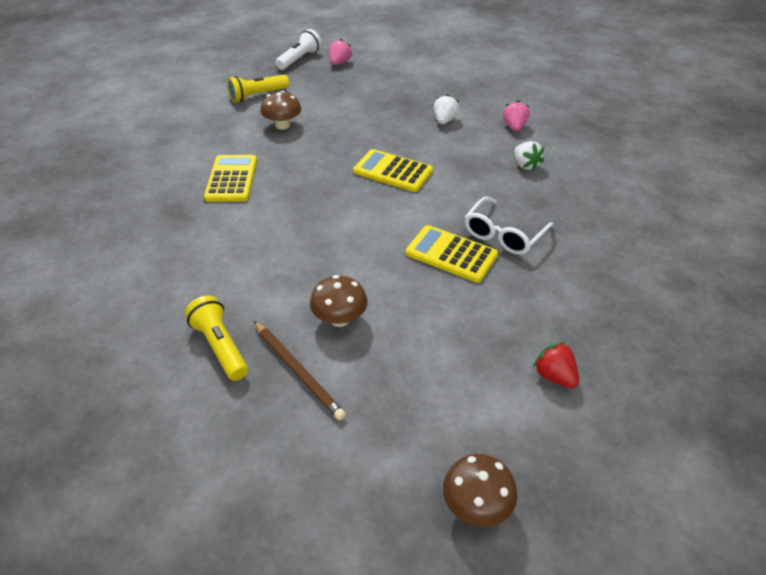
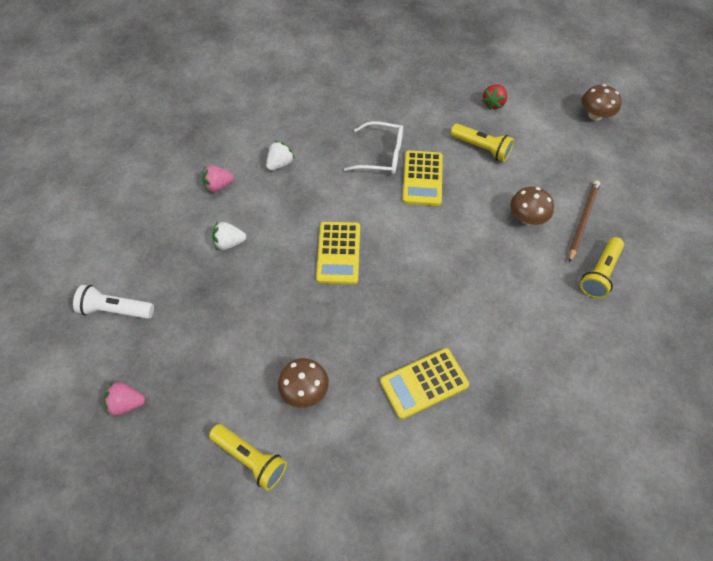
camera: 115 degrees left, 15 degrees up
white flashlight [275,29,322,70] -> white flashlight moved to [73,285,154,319]
none -> yellow flashlight [450,124,514,162]

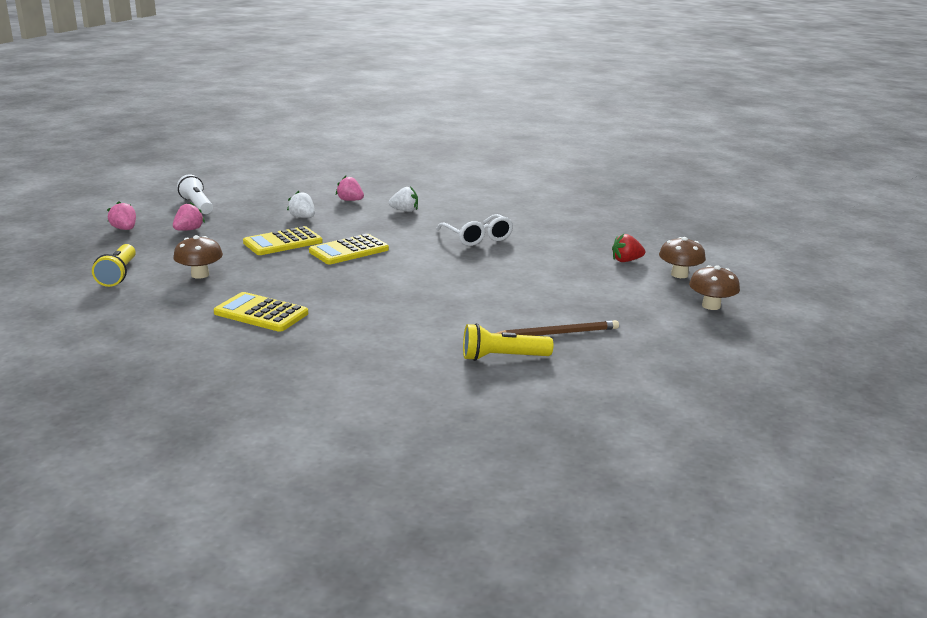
camera: 50 degrees right, 35 degrees down
yellow calculator [403,150,443,206] -> yellow calculator moved to [243,226,323,255]
yellow flashlight [450,124,514,162] -> none
brown mushroom [510,187,554,225] -> brown mushroom moved to [659,237,706,278]
none -> pink strawberry [173,202,205,231]

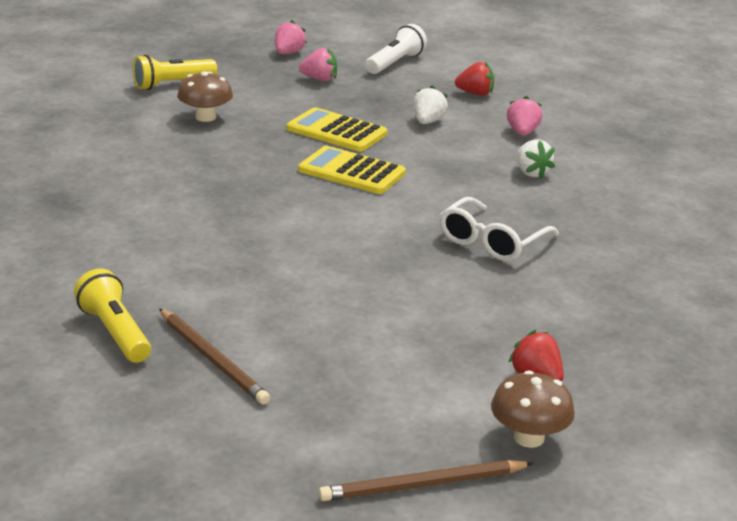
camera: 65 degrees right, 5 degrees up
yellow calculator [214,292,308,332] -> none
brown mushroom [689,265,740,310] -> brown pencil [318,460,534,501]
none -> red strawberry [455,62,494,96]

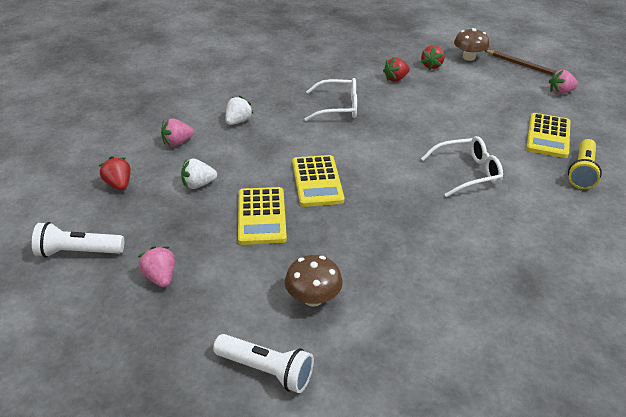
camera: 125 degrees left, 10 degrees up
yellow flashlight [133,55,217,90] -> white flashlight [213,334,314,393]
brown pencil [159,308,270,405] -> yellow calculator [526,113,570,158]
pink strawberry [275,20,307,54] -> pink strawberry moved to [549,70,578,94]
none -> red strawberry [383,57,410,82]
none -> white glasses [421,136,503,197]

